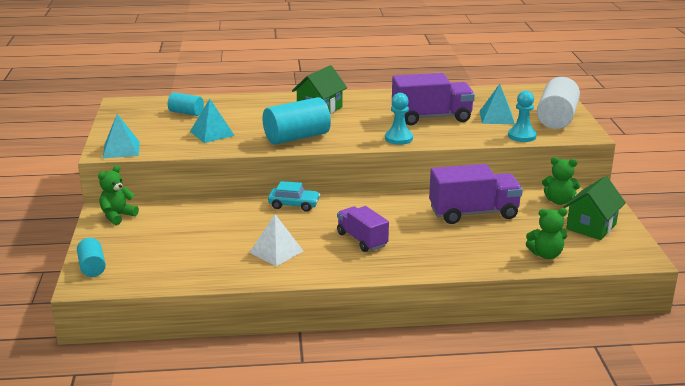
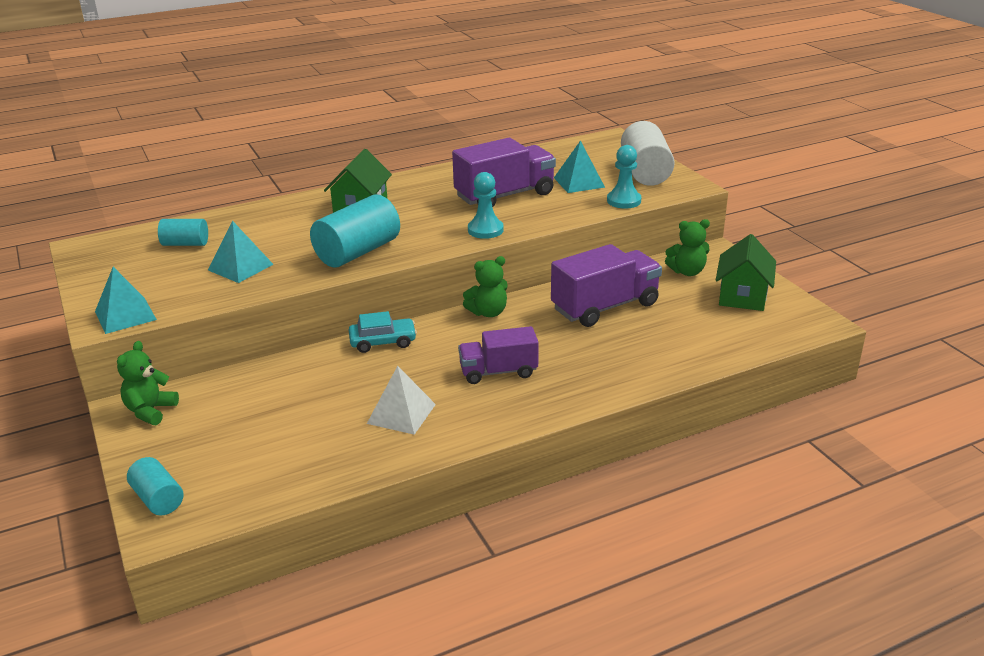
camera: 20 degrees left, 5 degrees up
purple truck [337,206,389,252] -> purple truck turned 45 degrees counterclockwise [458,326,539,384]
green teddy bear [526,208,567,259] -> green teddy bear moved to [463,256,508,317]

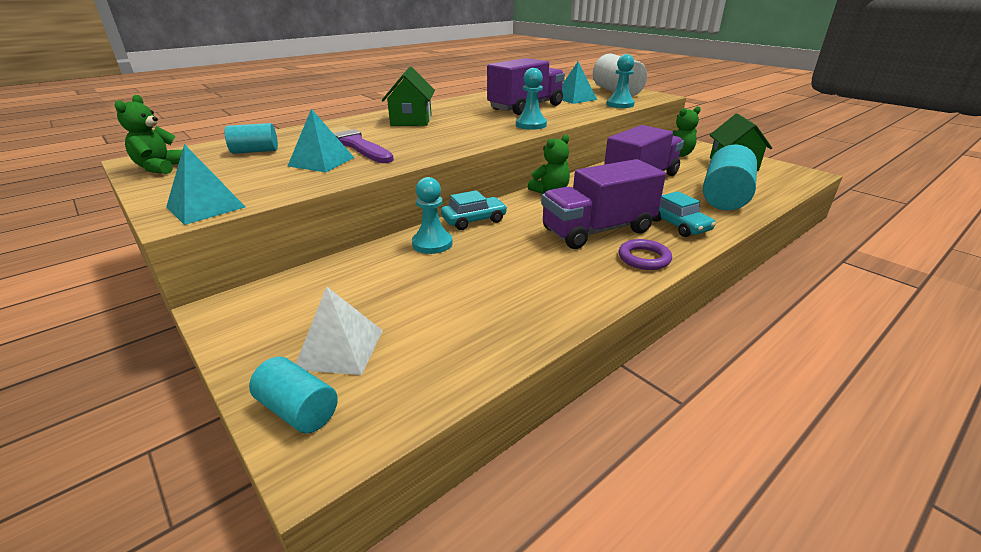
camera: 15 degrees left, 0 degrees up
green teddy bear [117,341,179,425] -> green teddy bear moved to [115,95,182,174]
turquoise cylinder [310,194,400,268] -> turquoise cylinder moved to [703,144,757,210]
white pyramid [367,366,436,435] -> white pyramid moved to [296,286,383,375]
purple truck [458,326,539,384] -> purple truck [541,159,666,249], size x1.55
none -> purple brush [329,126,394,163]
none -> turquoise pawn [412,177,453,254]
none -> purple ring [619,239,672,270]
none -> turquoise car [652,191,716,237]

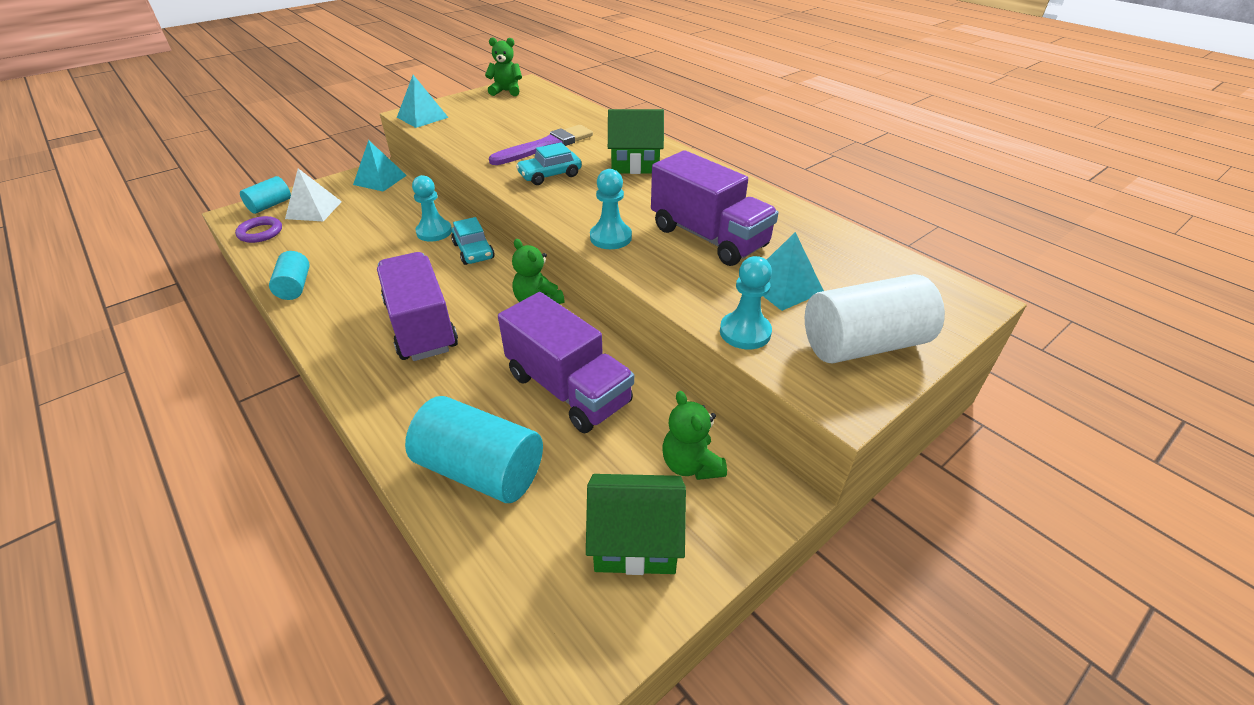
camera: 90 degrees right, 10 degrees up
turquoise cylinder [225,123,278,154] -> turquoise cylinder moved to [269,251,310,300]
turquoise pyramid [288,109,354,172] -> turquoise pyramid moved to [353,140,407,192]
purple ring [619,239,672,270] -> purple ring moved to [235,216,282,243]
turquoise car [652,191,716,237] -> turquoise car moved to [516,142,582,185]

